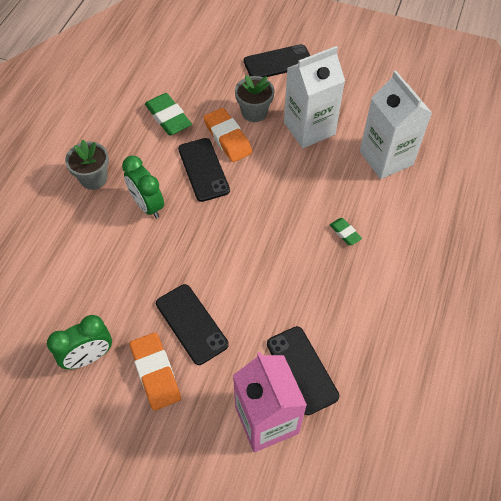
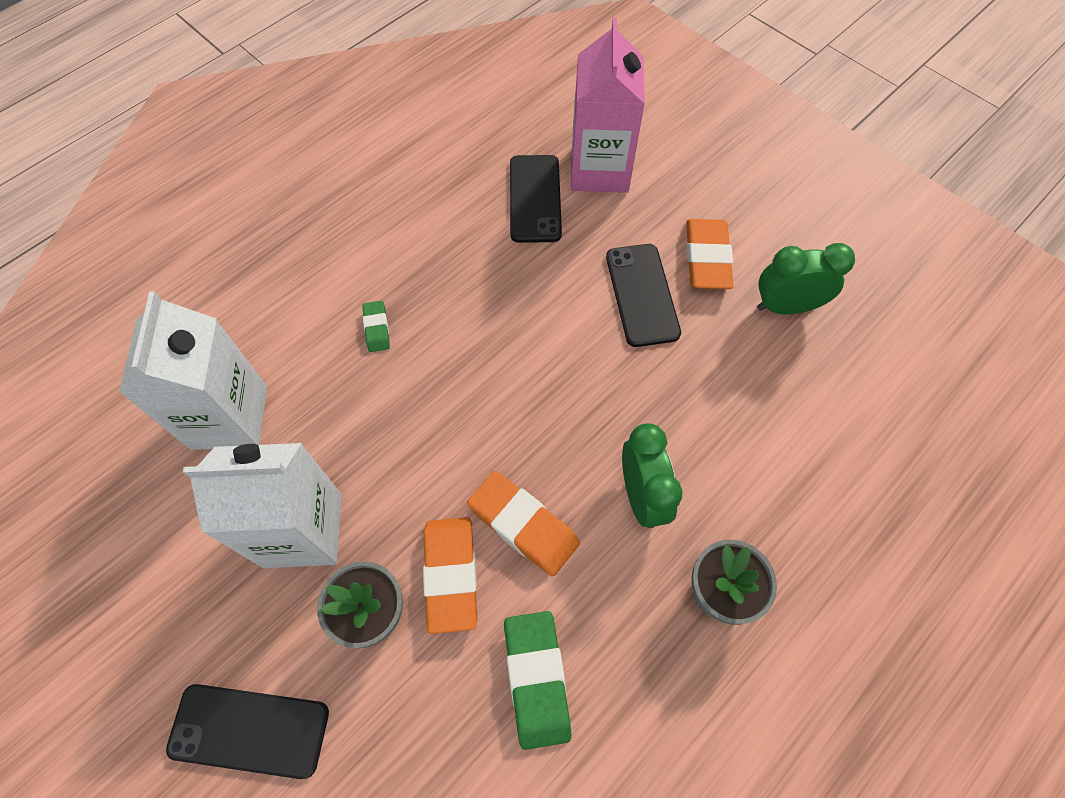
camera: 155 degrees left, 5 degrees up
black phone [178,138,230,202] -> orange eraser [467,471,580,576]

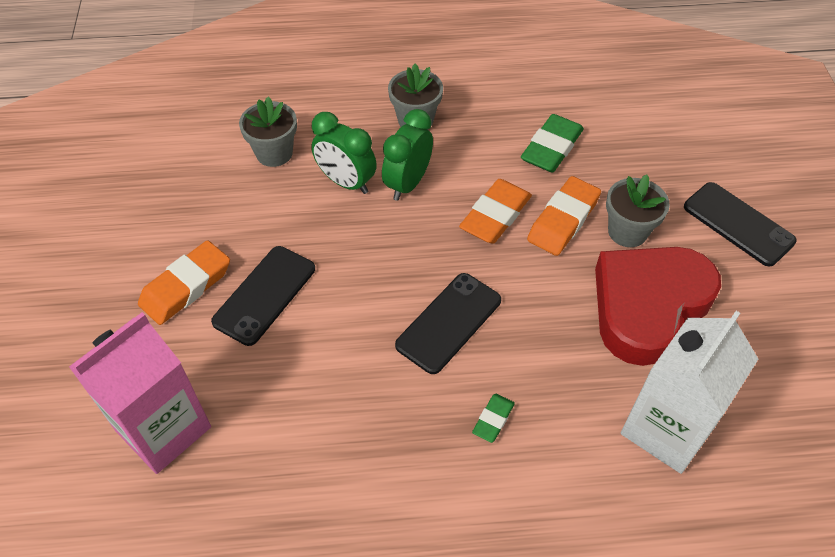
camera: 140 degrees left, 10 degrees down
white carton [183,443,342,568] -> red heart [595,247,721,366]
orange eraser [467,471,580,576] -> orange eraser turned 45 degrees clockwise [459,179,532,244]
black phone [510,155,562,243] -> black phone moved to [395,273,501,374]
green clock [757,243,855,314] -> green clock moved to [311,112,377,194]
none -> grey flower pot [239,96,297,167]

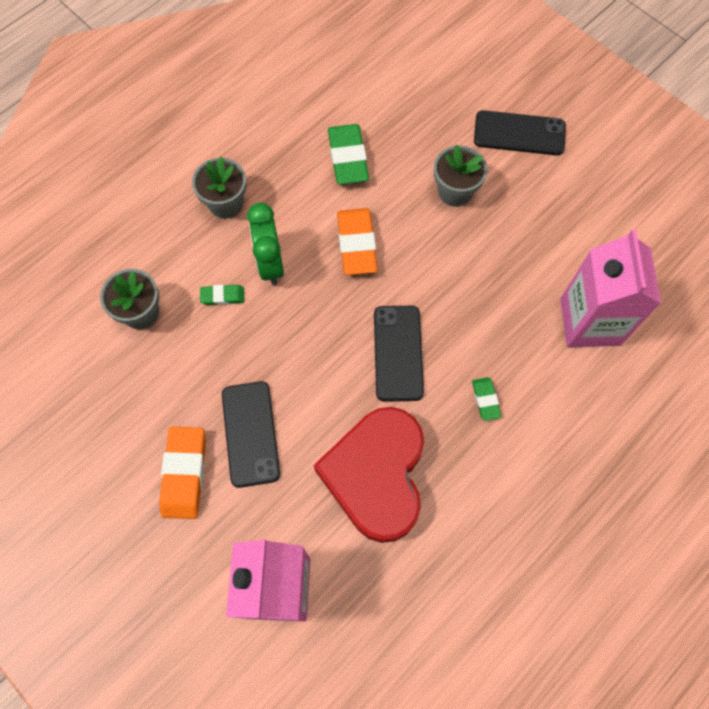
camera: 40 degrees left, 15 degrees up
green clock [311,112,377,194] -> green eraser [200,285,245,305]
orange eraser [527,176,601,256] -> none
red heart [595,247,721,366] -> red heart moved to [314,407,424,543]
white carton [621,311,758,474] -> pink carton [561,229,661,347]

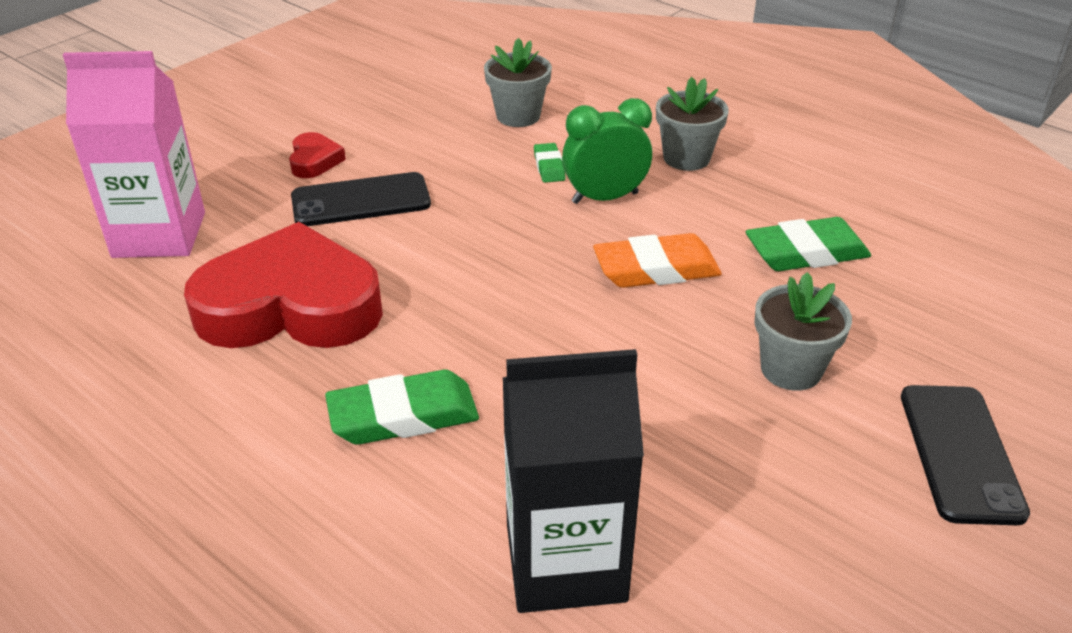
camera: 85 degrees right, 30 degrees down
orange eraser [159,427,206,519] -> red heart [289,132,346,178]
black phone [374,306,424,402] -> none
green eraser [472,377,501,421] -> green eraser [325,370,479,445], size x1.89
pink carton [561,229,661,347] -> black carton [503,349,644,613]

